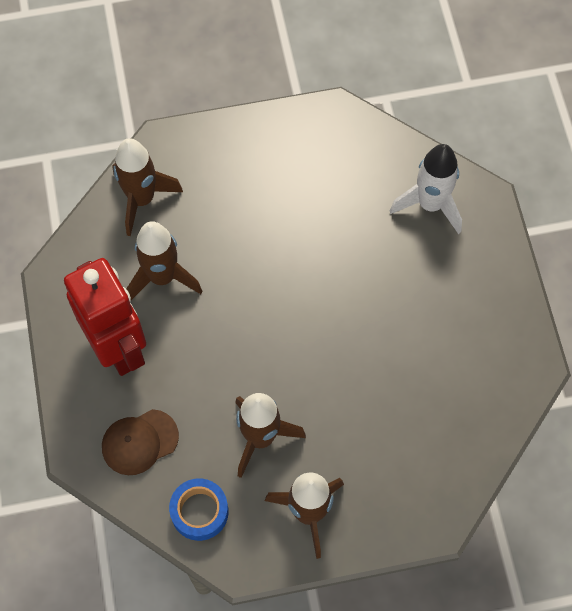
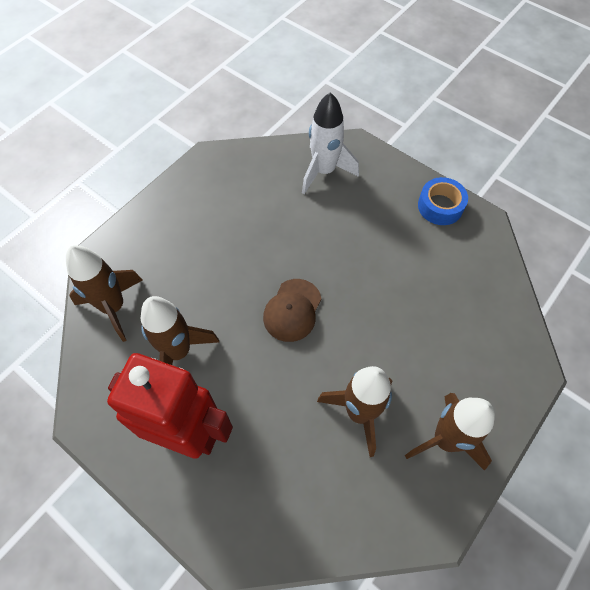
camera: 40 degrees left, 5 degrees down
brown cap [102,409,179,475] -> brown cap moved to [263,279,322,342]
blue tape [169,478,229,541] -> blue tape moved to [418,177,468,225]

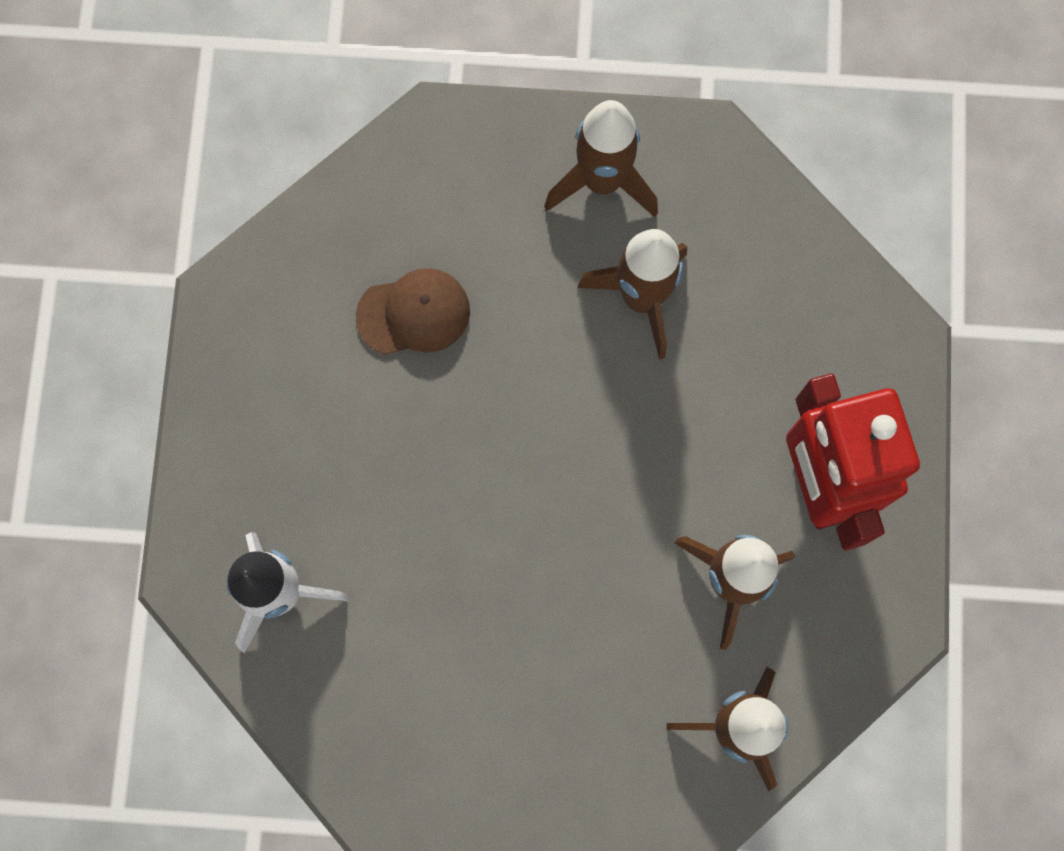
camera: 125 degrees left, 15 degrees up
brown cap [263,279,322,342] -> brown cap moved to [356,268,470,355]
blue tape [418,177,468,225] -> none

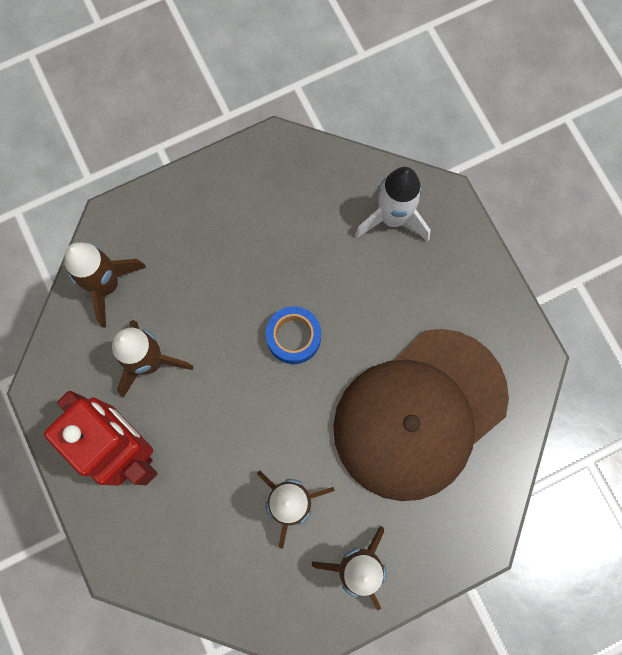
camera: 150 degrees right, 0 degrees up
brown cap [356,268,470,355] -> brown cap [333,329,509,501], size x2.42
none -> blue tape [266,306,321,364]

